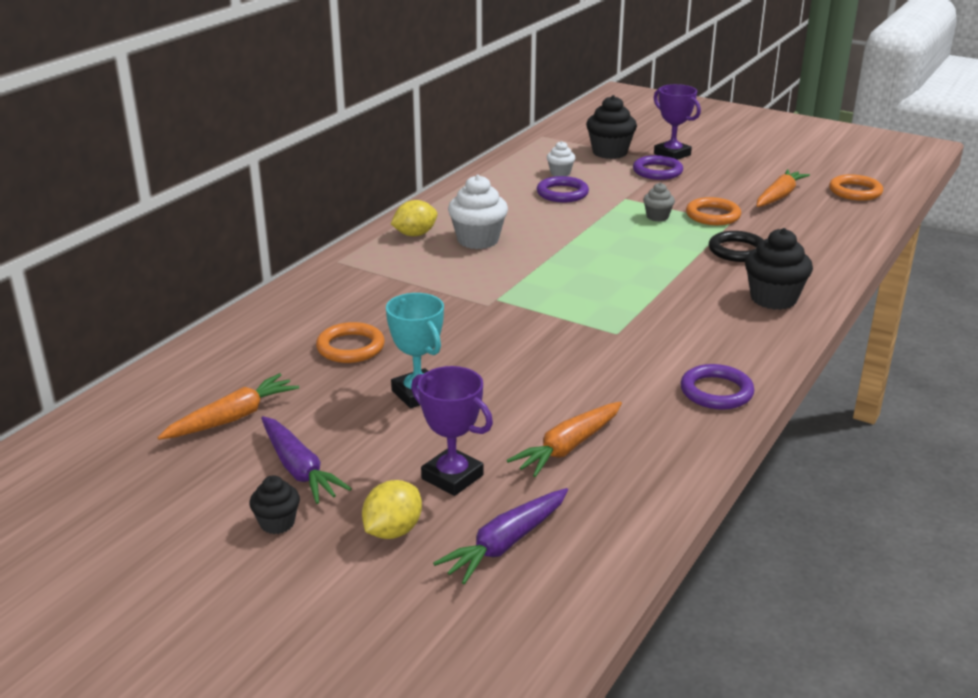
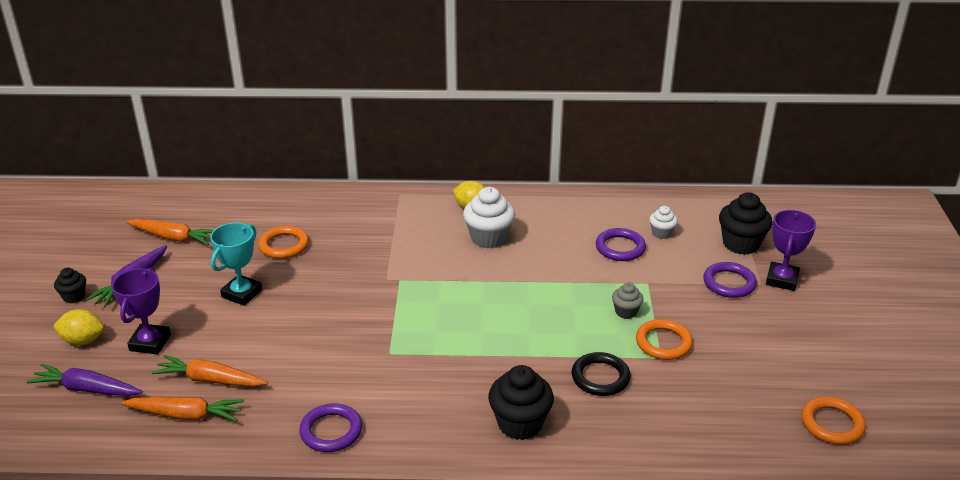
camera: 60 degrees right, 5 degrees up
orange carrot [756,169,810,207] -> orange carrot moved to [121,397,244,421]

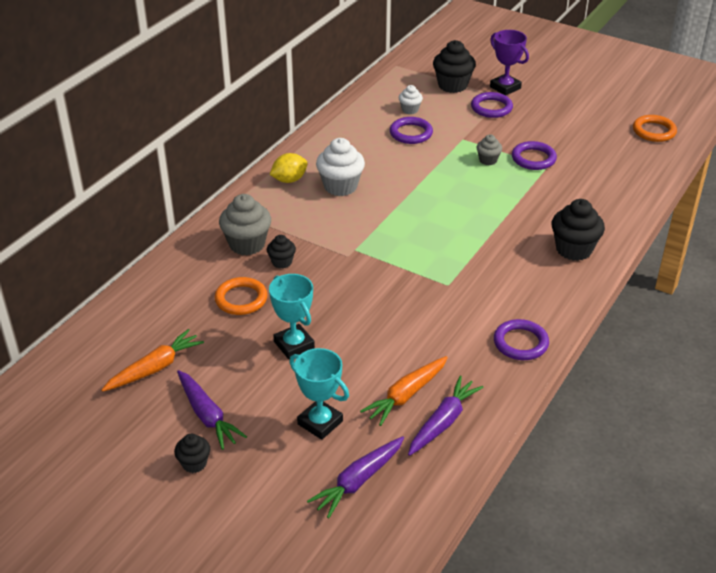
camera: 60 degrees left, 5 degrees up
yellow lemon [53,309,104,345] -> none
purple trophy [112,268,171,354] -> turquoise trophy [289,348,349,440]
orange carrot [121,397,244,421] -> purple carrot [408,376,484,456]
black ring [572,352,631,396] -> none
orange ring [636,319,693,360] -> purple ring [512,141,557,170]
none -> grey cupcake [219,194,271,256]
none -> black cupcake [267,235,296,269]

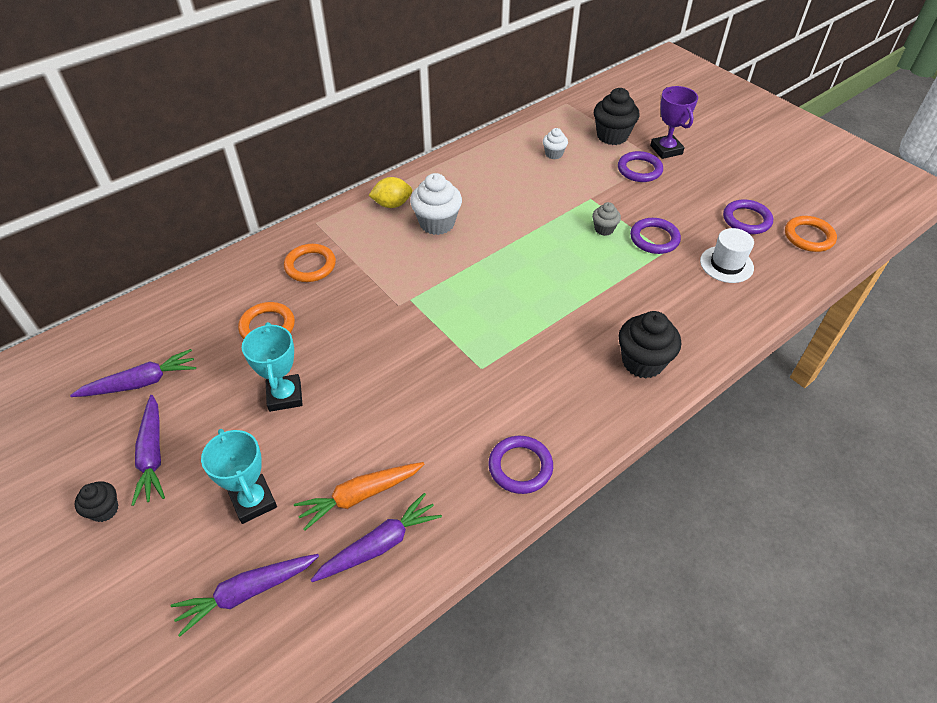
camera: 20 degrees right, 10 degrees up
orange carrot [101,329,204,392] -> purple carrot [70,349,196,397]
grey cupcake [219,194,271,256] -> orange ring [284,244,336,282]
black cupcake [267,235,296,269] -> none
purple ring [390,117,433,144] -> purple ring moved to [723,199,773,234]
none -> white hat [700,228,754,283]

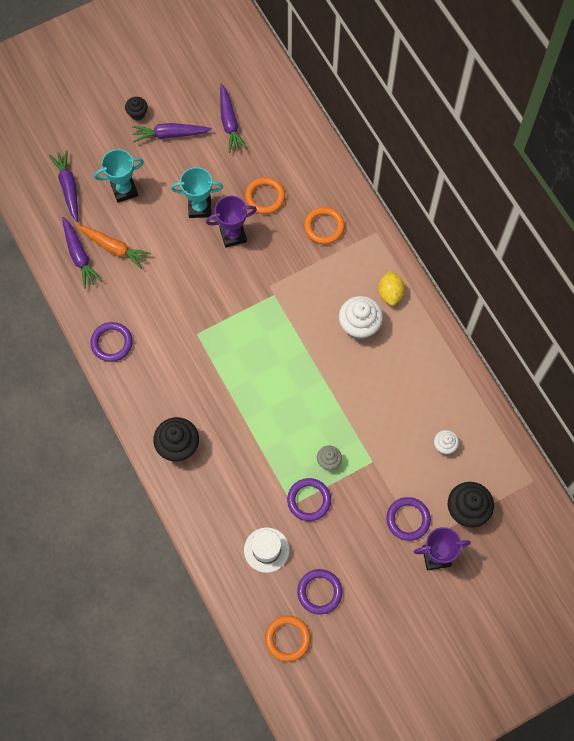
camera: 100 degrees right, 20 degrees up
orange carrot [294,462,424,531] -> orange carrot turned 135 degrees clockwise [76,225,151,269]
none -> purple trophy [206,196,257,248]

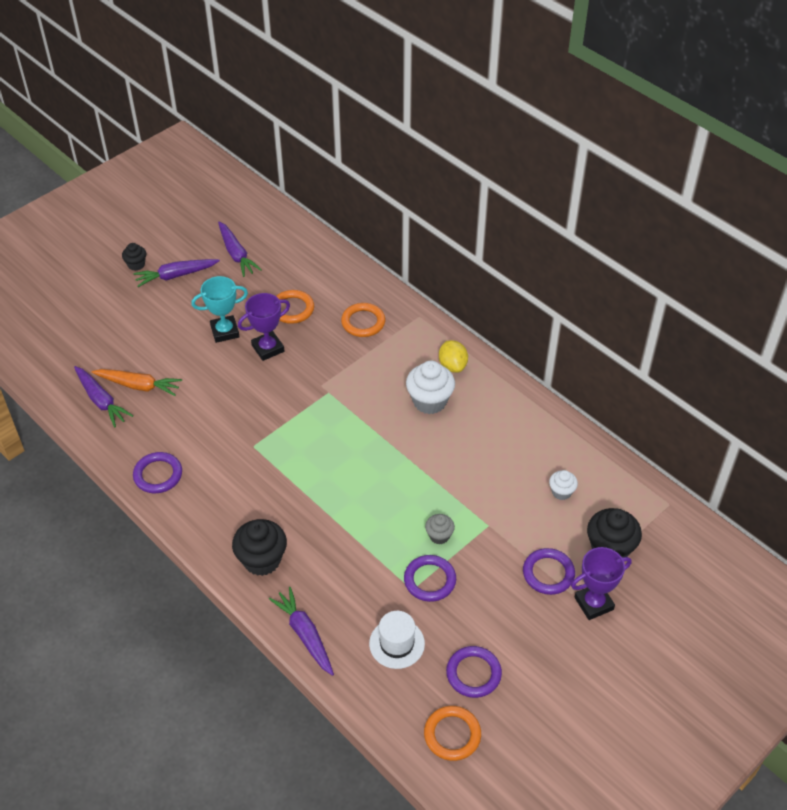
camera: 15 degrees left, 20 degrees down
purple carrot [49,150,78,222] -> purple carrot moved to [269,587,334,676]
turquoise trophy [94,149,144,203] -> none

